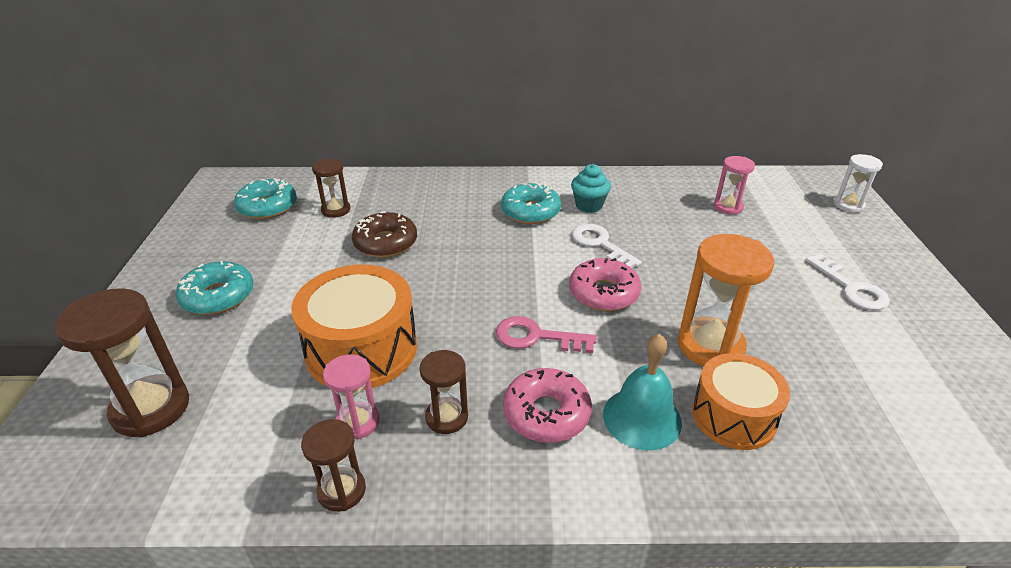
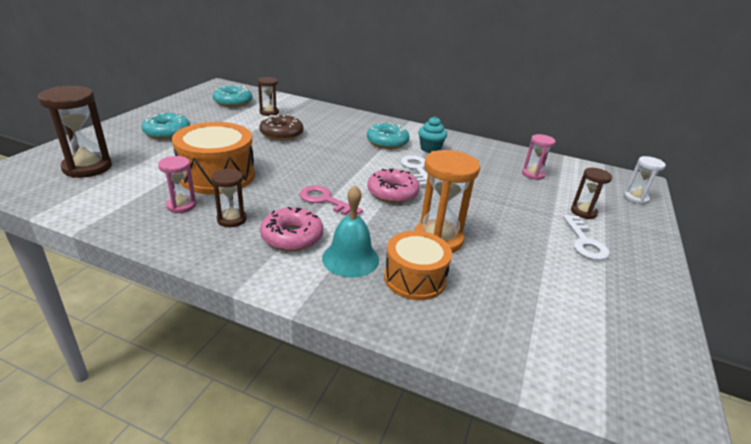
camera: 20 degrees right, 5 degrees down
brown hourglass [301,419,366,512] -> brown hourglass moved to [571,168,612,219]

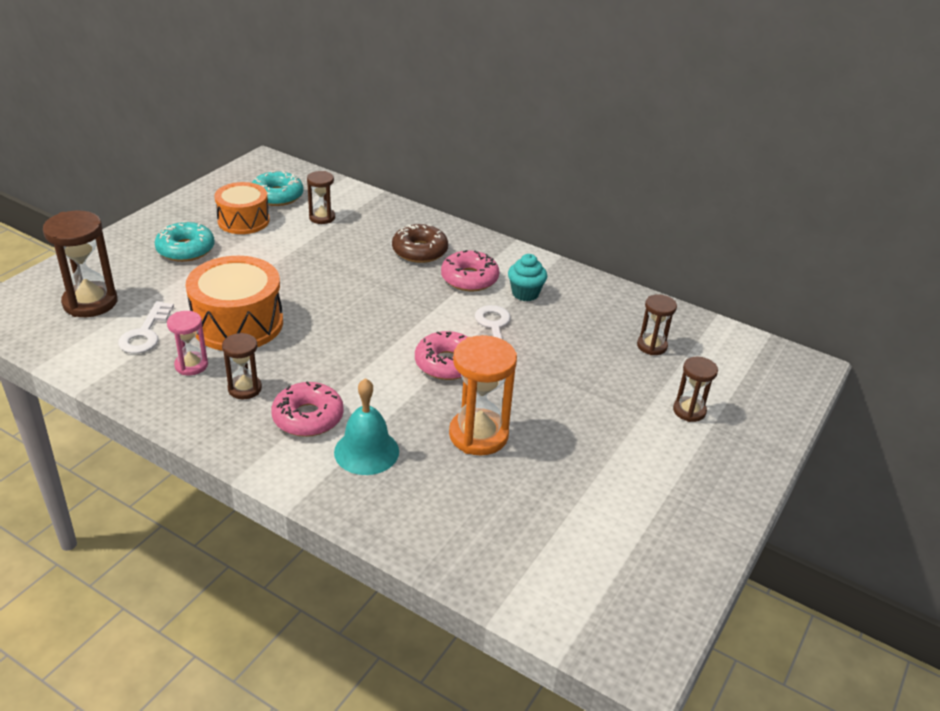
camera: 10 degrees right, 5 degrees up
brown donut [260,115,303,141] -> brown donut moved to [392,224,448,263]
pink key [300,185,363,216] -> none
turquoise donut [367,122,410,149] -> pink donut [441,250,499,291]
orange drum [384,231,452,300] -> orange drum moved to [214,182,270,234]
pink hourglass [522,134,556,180] -> brown hourglass [637,294,677,355]
white key [563,215,610,260] -> white key moved to [118,301,174,354]
white hourglass [624,156,666,205] -> none

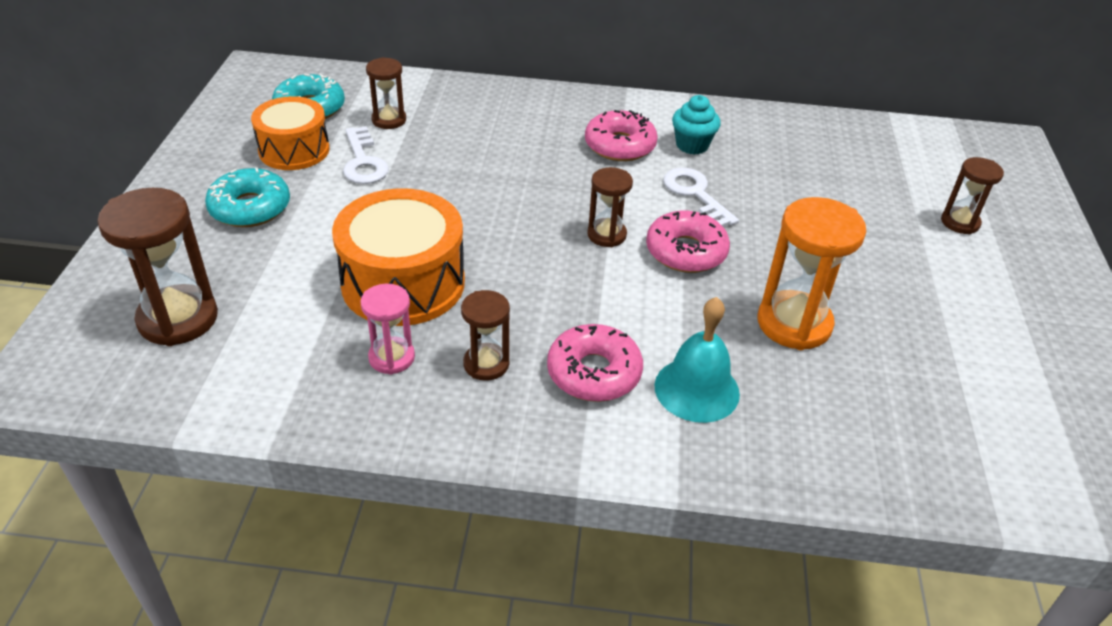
camera: 25 degrees left, 5 degrees up
white key [118,301,174,354] -> white key moved to [343,126,389,184]
brown donut [392,224,448,263] -> none
brown hourglass [637,294,677,355] -> brown hourglass moved to [587,167,633,247]

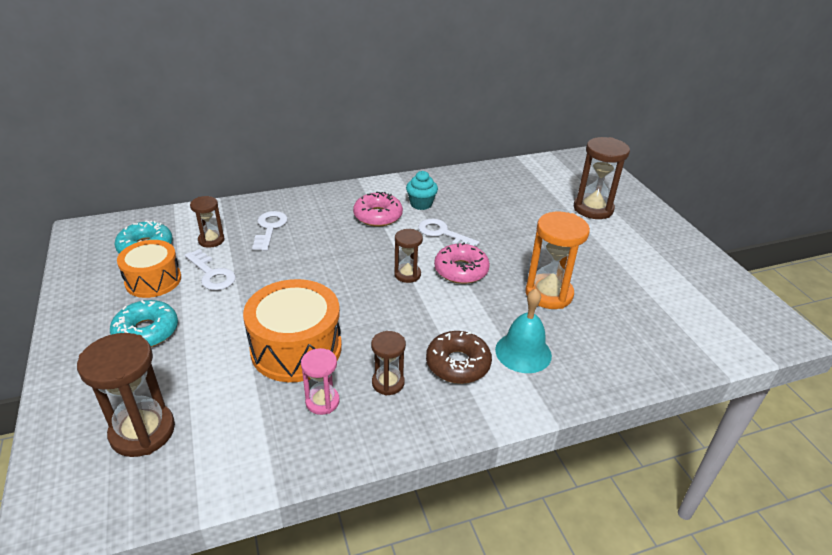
camera: 25 degrees left, 5 degrees down
pink donut [547,324,643,402] -> brown donut [426,331,492,384]
brown hourglass [941,157,1004,234] -> brown hourglass [574,137,630,219], size x1.73
none -> white key [252,211,288,251]

